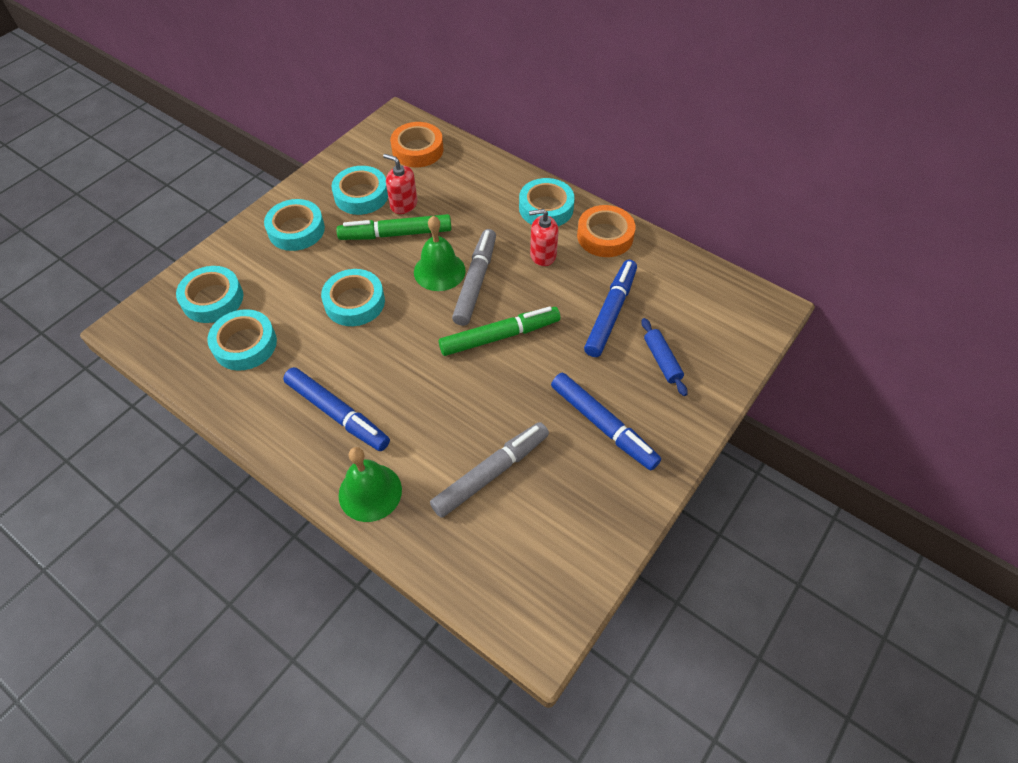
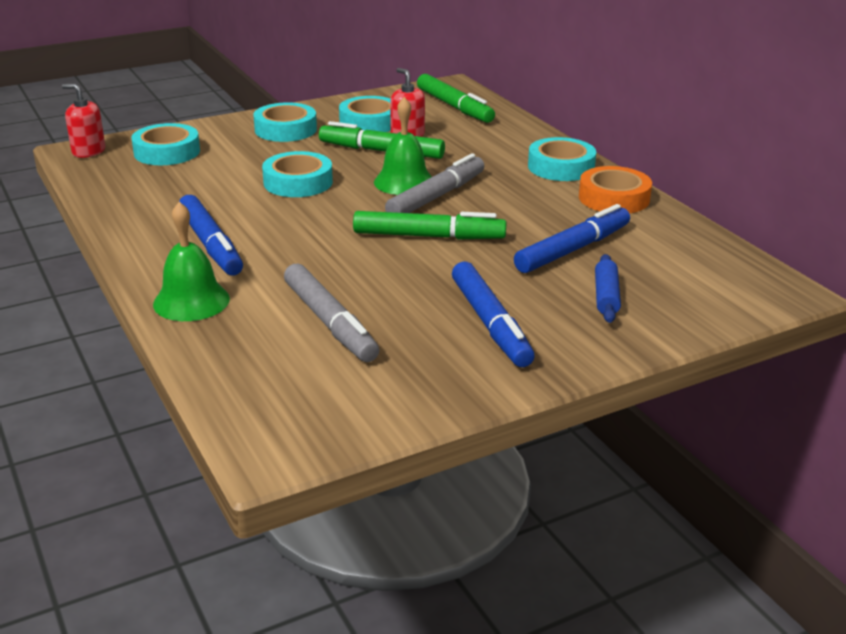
camera: 25 degrees right, 25 degrees down
turquoise tape [207,309,277,371] -> none
orange tape [390,122,443,167] -> green marker [417,74,495,123]
grey marker [430,422,549,518] -> grey marker turned 75 degrees clockwise [284,264,379,362]
red soap dispenser [529,209,558,266] -> red soap dispenser moved to [62,84,105,158]

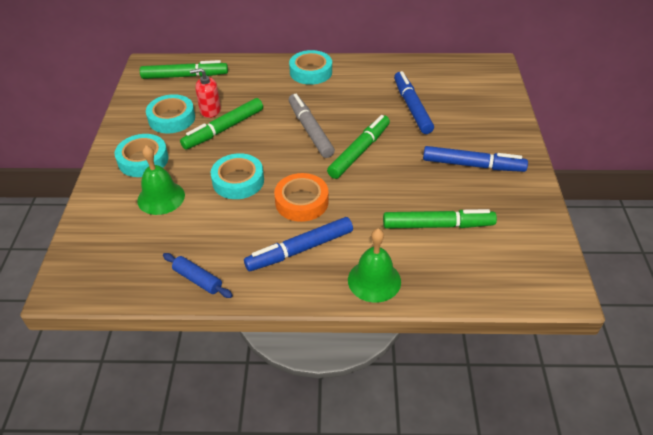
camera: 60 degrees left, 15 degrees up
red soap dispenser [62,84,105,158] -> none
turquoise tape [131,123,200,165] -> none
blue marker [179,195,243,276] -> blue marker turned 150 degrees clockwise [244,217,353,271]
grey marker [284,264,379,362] -> green marker [383,209,497,229]
green bell [374,97,432,195] -> green bell moved to [137,145,185,215]
orange tape [579,166,652,213] -> orange tape moved to [274,173,329,222]
blue rolling pin [595,254,621,323] -> blue rolling pin moved to [163,253,233,298]

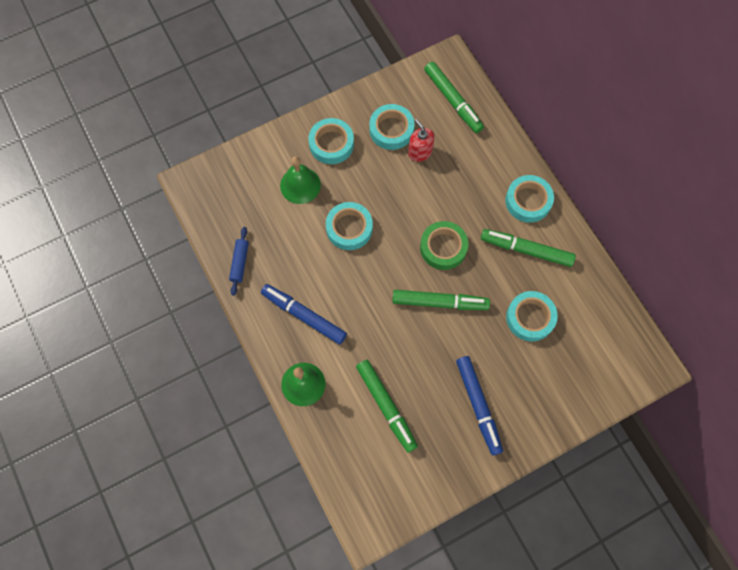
camera: 60 degrees right, 25 degrees up
green marker [180,98,263,150] -> green marker moved to [481,229,576,267]
orange tape [274,173,329,222] -> none
grey marker [289,94,335,158] -> green tape [420,221,468,270]
blue marker [394,71,434,134] -> turquoise tape [506,291,558,341]

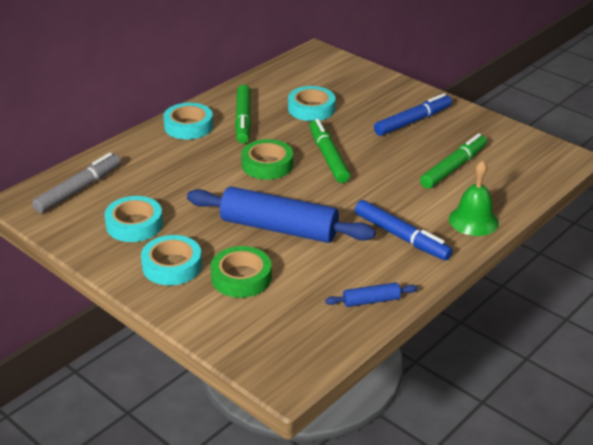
camera: 110 degrees left, 35 degrees down
blue marker [261,284,347,345] -> blue marker turned 60 degrees counterclockwise [355,200,453,261]
green bell [280,156,321,204] -> green tape [211,246,272,298]
turquoise tape [326,202,373,250] -> blue rolling pin [187,187,376,243]
red soap dispenser [408,119,435,162] -> none
green marker [424,62,484,133] -> grey marker [32,153,121,213]

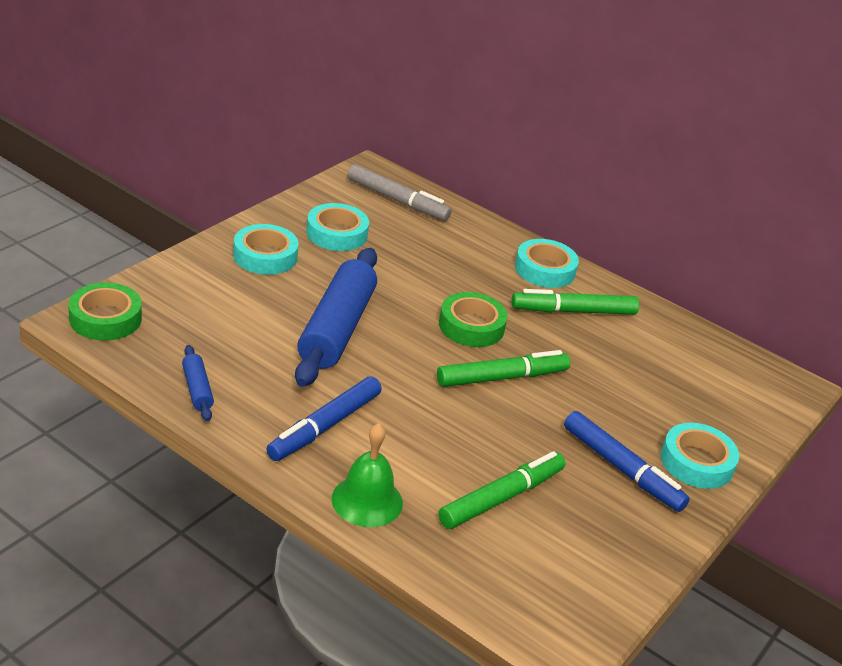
camera: 80 degrees right, 0 degrees up
green tape [211,246,272,298] -> green tape moved to [68,282,142,341]
turquoise tape [288,86,335,121] -> turquoise tape moved to [661,423,739,489]
green marker [420,133,487,189] -> green marker turned 75 degrees counterclockwise [438,451,565,529]

